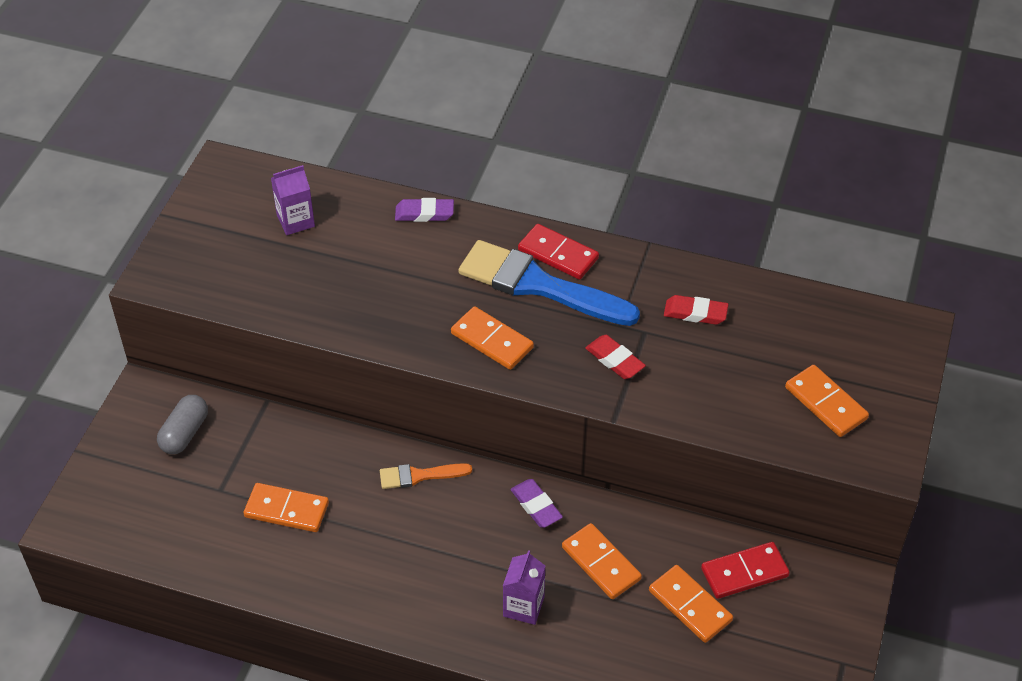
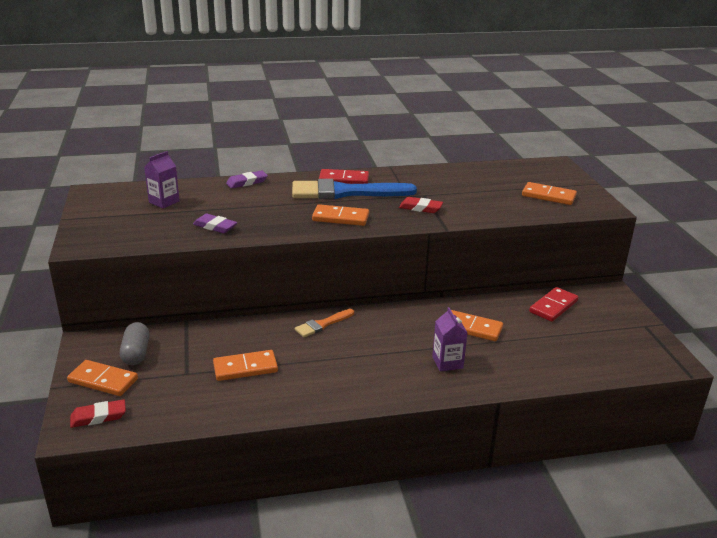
camera: 30 degrees left, 20 degrees down
purple eraser [511,479,563,528] -> purple eraser moved to [193,214,237,233]
orange domino [649,565,733,643] -> orange domino moved to [67,360,138,396]
red eraser [664,295,729,325] -> red eraser moved to [70,399,126,428]

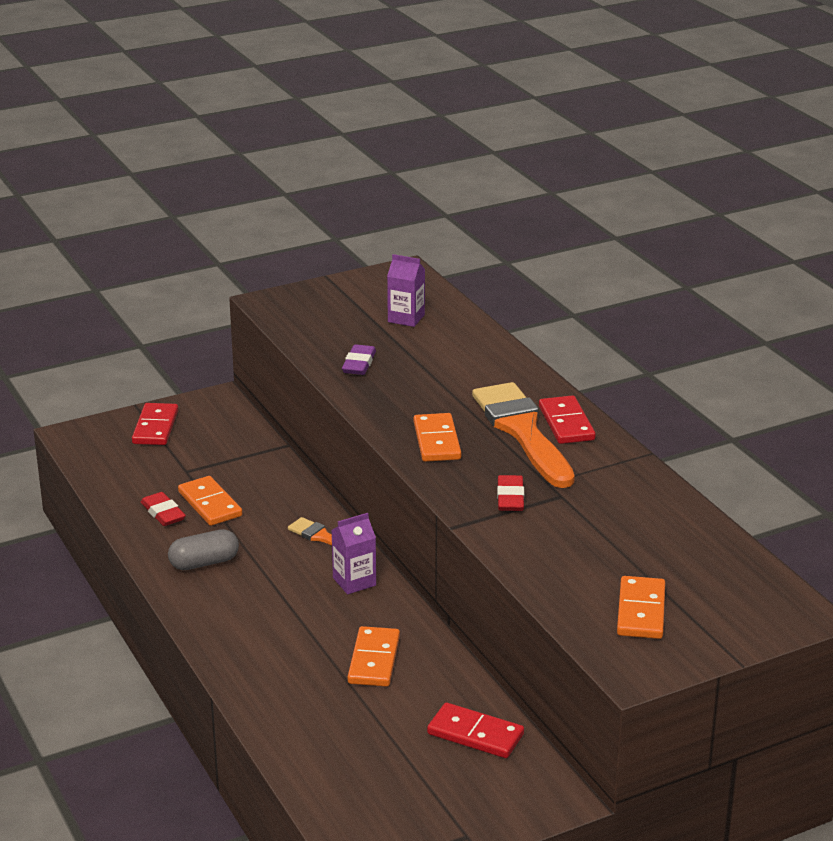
camera: 75 degrees right, 0 degrees up
orange domino [67,360,138,396] -> red domino [132,403,178,445]
red eraser [70,399,126,428] -> red eraser moved to [141,492,186,526]
grey capsule [120,322,149,365] -> grey capsule moved to [168,529,239,570]
purple eraser [226,171,268,188] -> none
blue brush [292,179,417,199] -> orange brush [472,382,575,488]
purple carton [432,307,468,371] -> purple carton moved to [331,513,376,594]

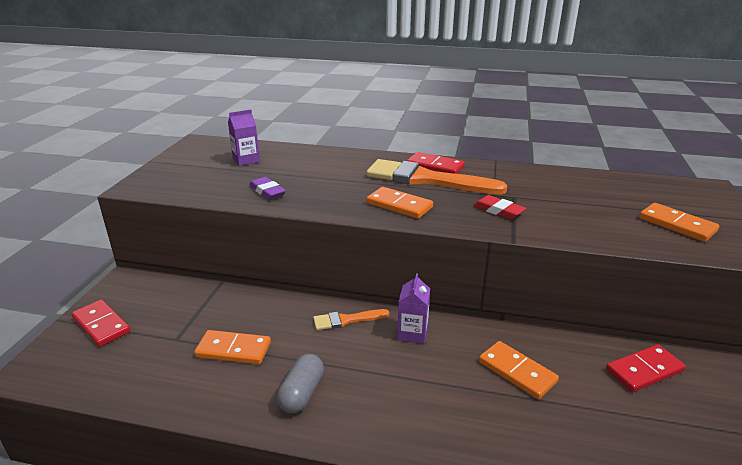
camera: 50 degrees left, 0 degrees up
red eraser [141,492,186,526] -> none

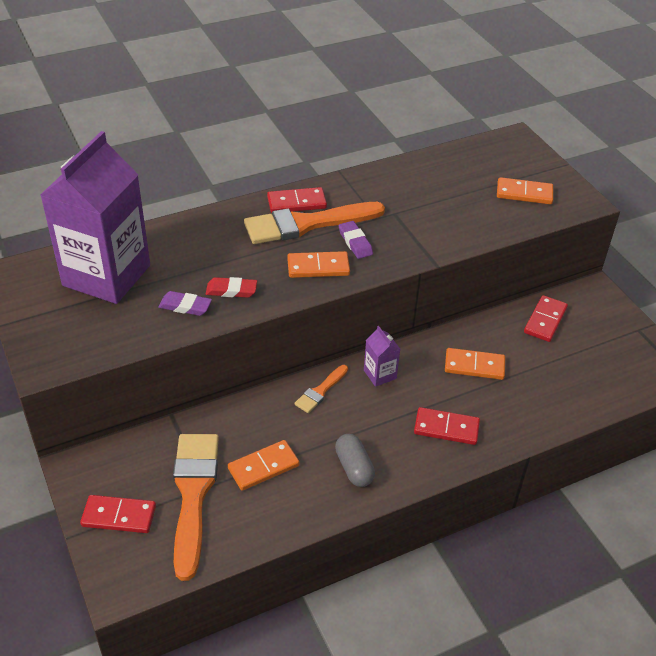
camera: 40 degrees left, 15 degrees up
purple carton [228,109,260,166] -> purple carton [40,131,150,304], size x2.49
red eraser [473,195,526,219] -> red eraser moved to [206,277,257,298]
none -> orange brush [173,434,219,581]
none -> purple eraser [339,221,373,259]
none -> red domino [414,407,480,445]

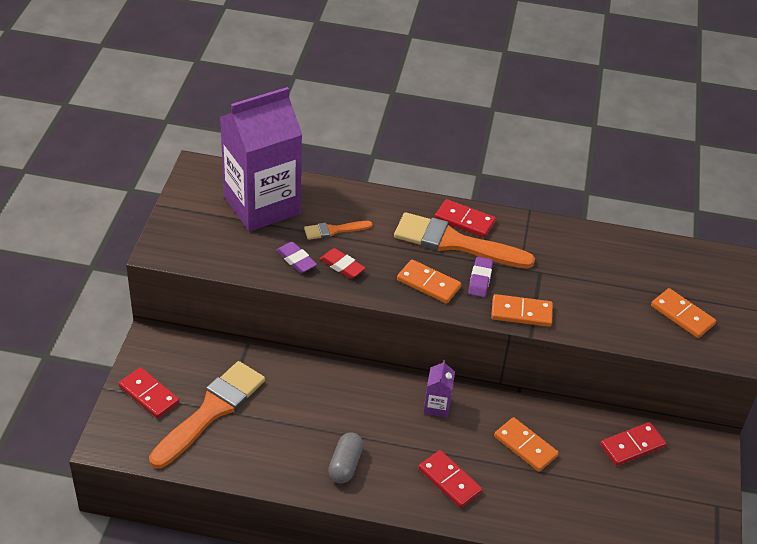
camera: 35 degrees right, 0 degrees up
orange domino [228,440,300,491] -> orange domino moved to [491,294,553,327]
orange brush [294,365,348,413] -> orange brush moved to [304,221,373,240]

